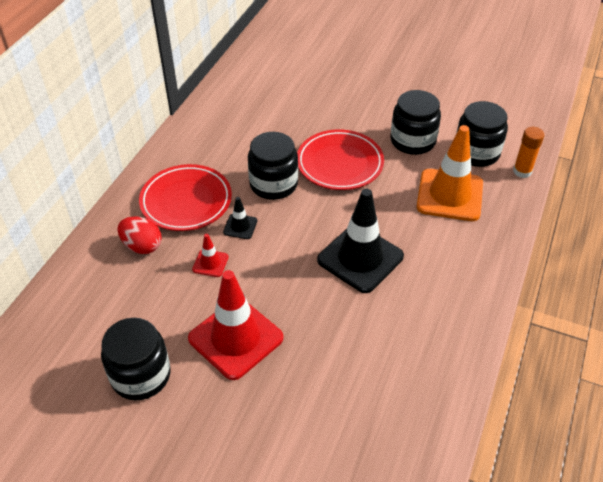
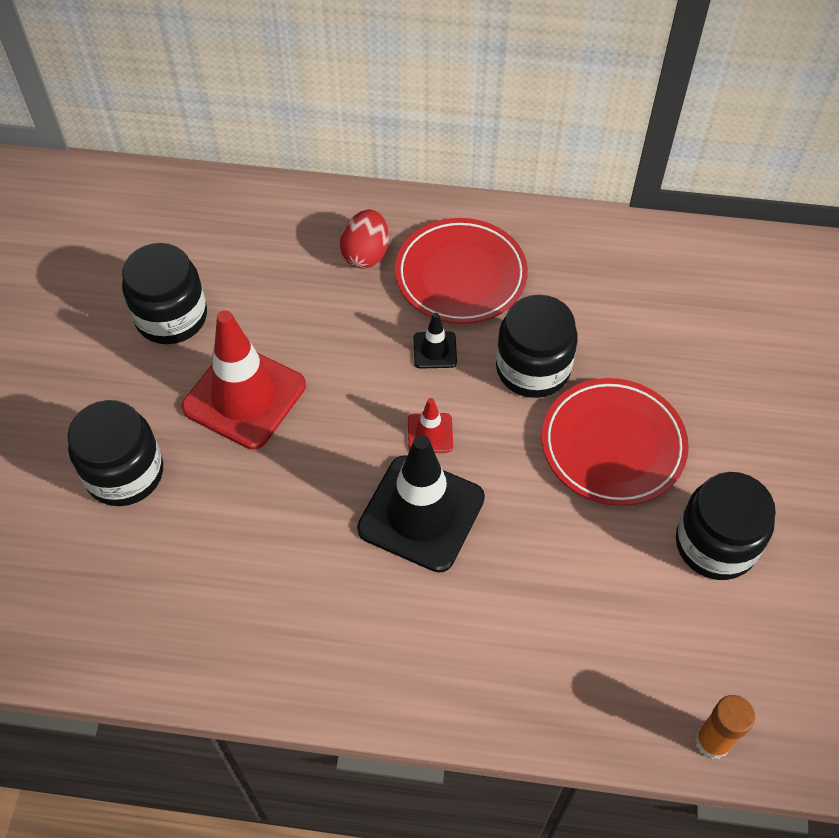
camera: 75 degrees right, 10 degrees up
red traffic cone [192,234,229,277] -> red traffic cone moved to [408,398,453,453]
orange traffic cone [417,125,483,221] -> none
black jar [456,101,508,167] -> black jar moved to [67,400,163,506]

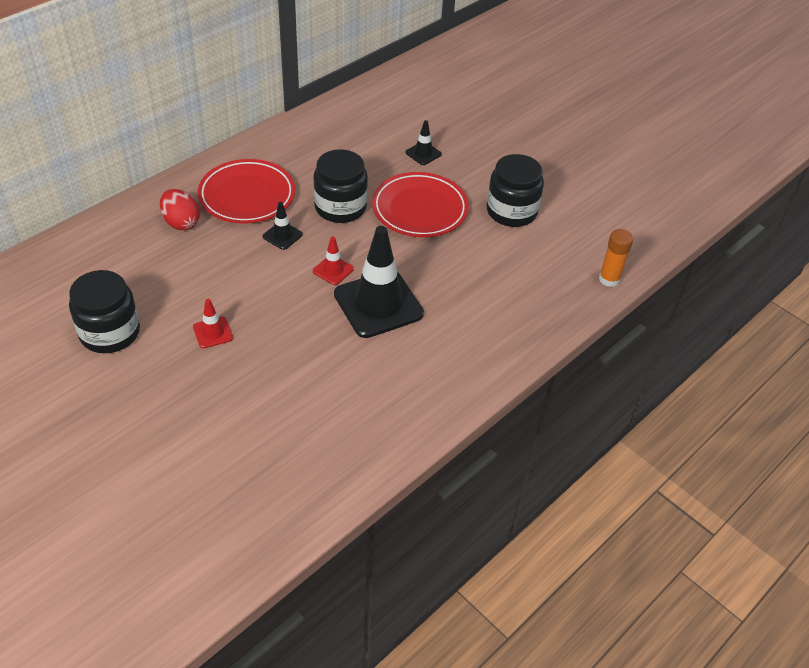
camera: 55 degrees left, 10 degrees down
black jar [67,400,163,506] -> none
red traffic cone [182,310,306,450] -> red traffic cone [193,299,233,348], size x0.45
none -> black traffic cone [405,120,442,165]

